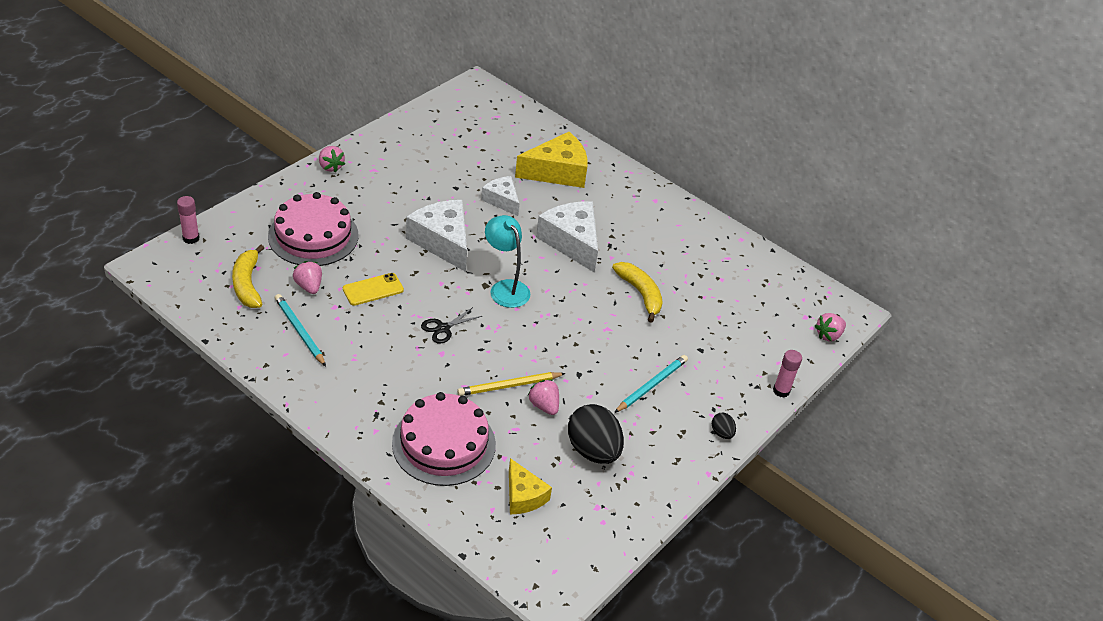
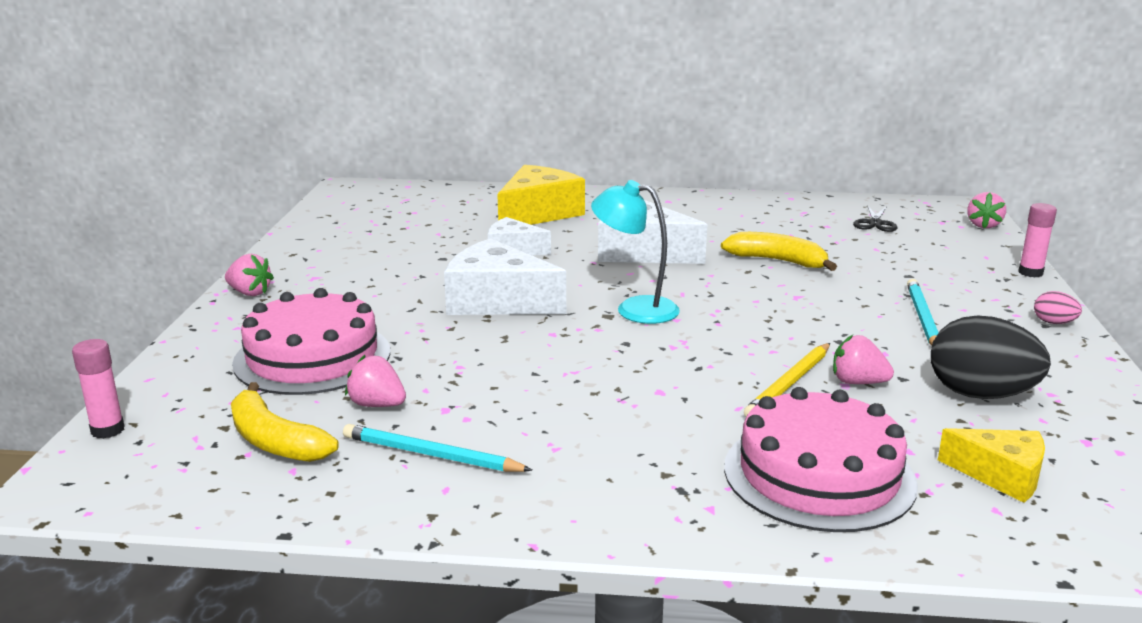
camera: 30 degrees left, 20 degrees down
yellow phone [343,273,404,306] -> none
black scissors [421,307,482,344] -> black scissors moved to [853,205,897,232]
black egg [712,413,736,439] -> pink egg [1034,291,1082,324]

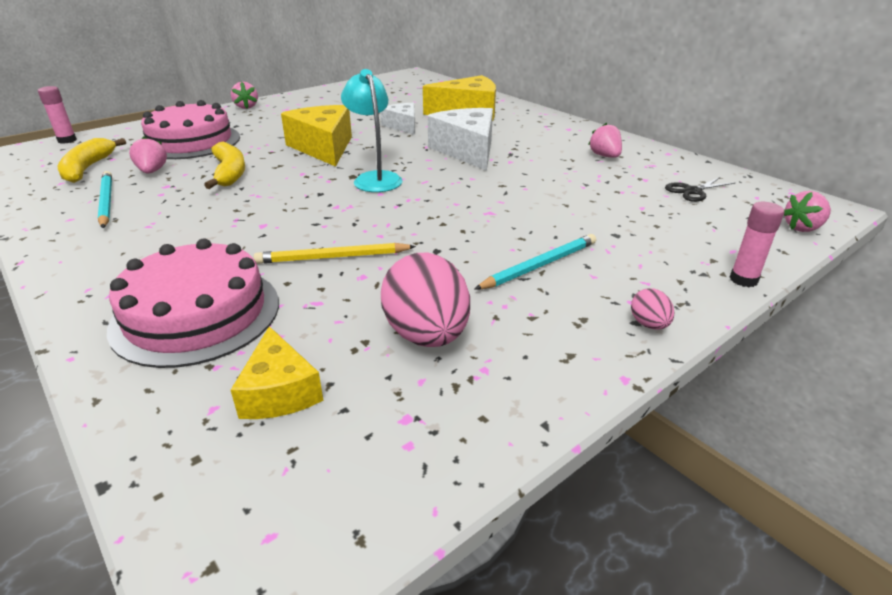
camera: 45 degrees right, 10 degrees up
white cheese [444,238,566,315] -> yellow cheese [281,105,352,167]
yellow banana [721,232,837,271] -> yellow banana moved to [204,142,245,189]
pink strawberry [833,335,894,384] -> pink strawberry moved to [588,123,622,157]
black egg [931,315,1051,399] -> pink egg [381,253,470,347]

